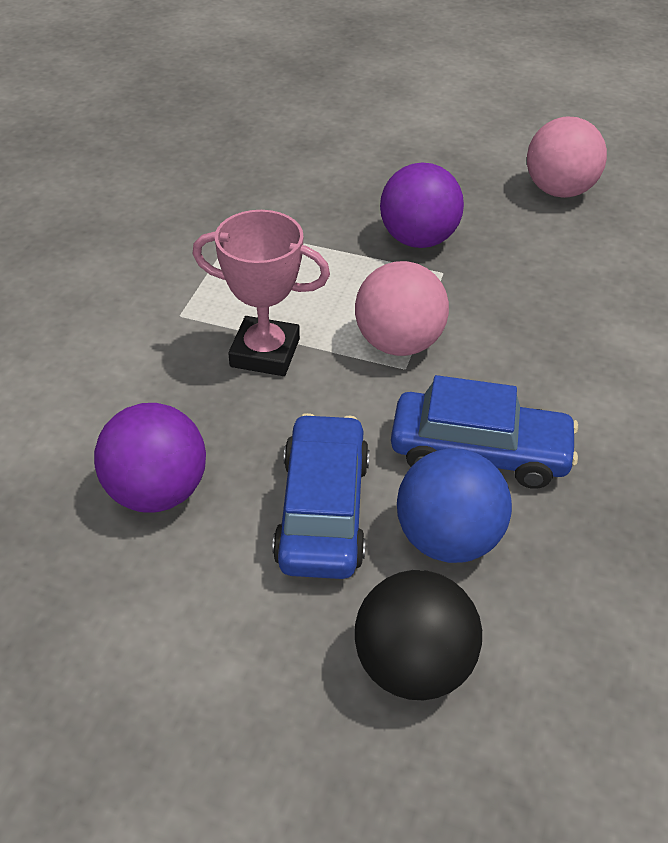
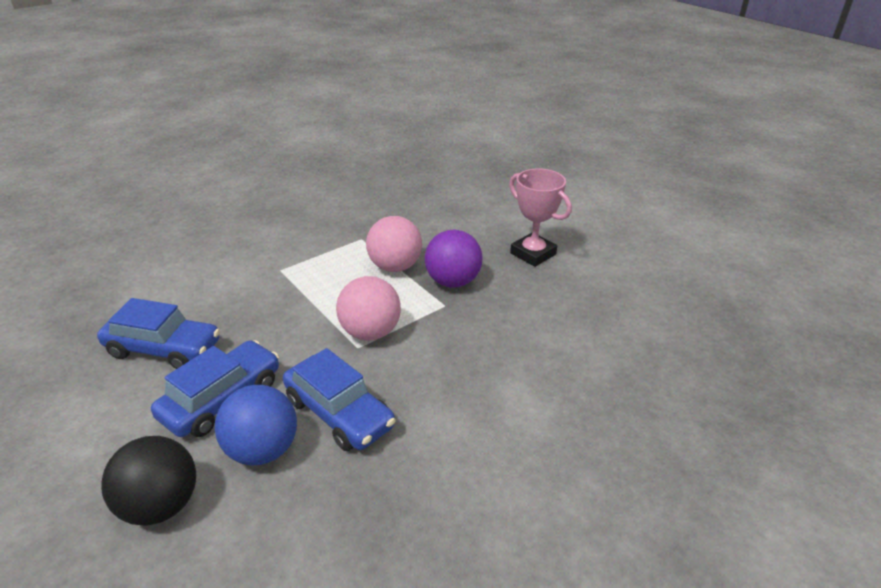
camera: 35 degrees right, 10 degrees down
purple ball [94,403,206,513] -> blue car [97,298,220,369]
pink trophy [193,210,330,376] -> pink trophy moved to [509,168,572,267]
pink ball [527,117,607,198] -> pink ball moved to [366,216,422,272]

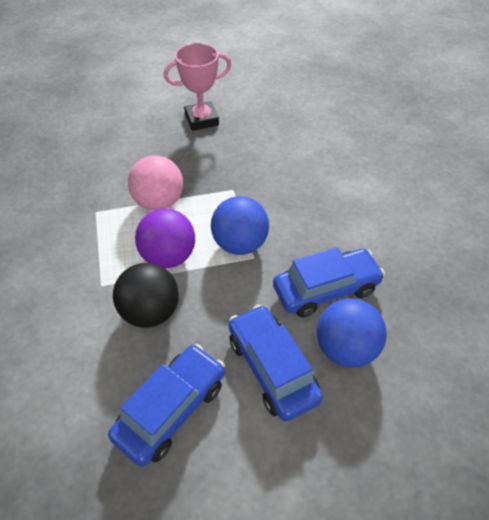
camera: 65 degrees left, 15 degrees up
black ball [101,436,196,526] -> black ball moved to [113,263,179,328]
pink ball [336,276,401,341] -> blue ball [211,196,269,255]
purple ball [425,230,483,287] -> purple ball moved to [135,209,195,268]

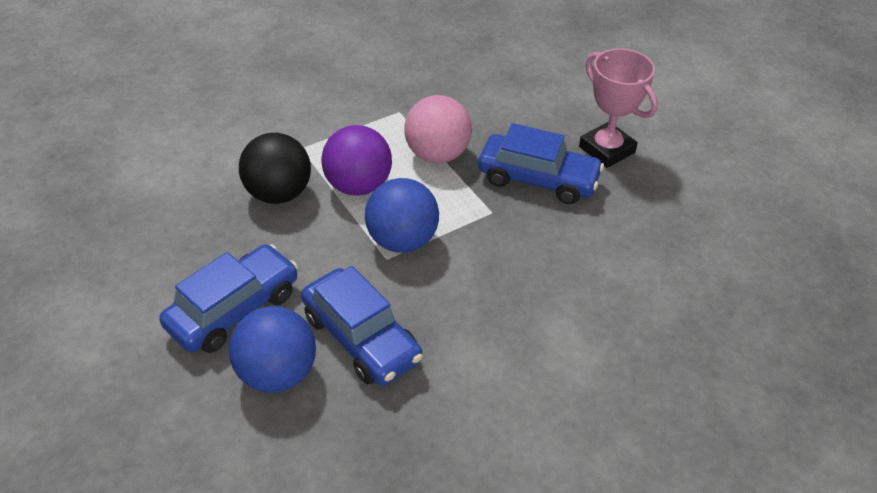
camera: 70 degrees right, 5 degrees down
blue car [108,344,225,467] -> blue car moved to [478,123,604,204]

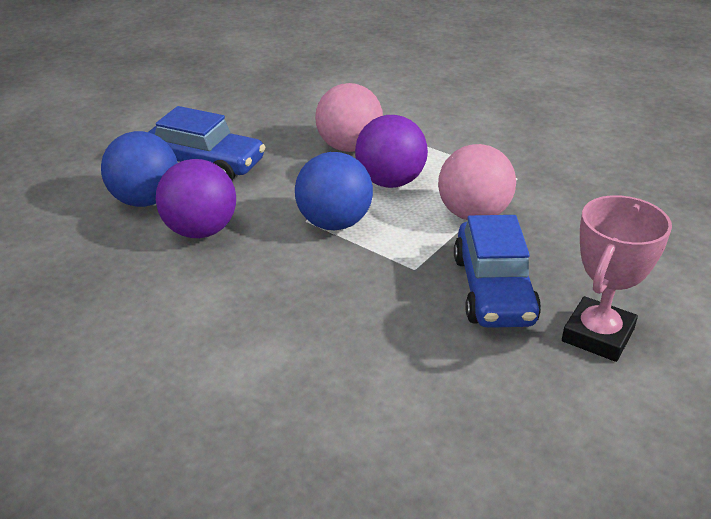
camera: 70 degrees right, 10 degrees down
black ball [239,133,311,204] -> pink ball [315,83,383,152]
blue car [301,266,423,386] -> purple ball [156,159,236,238]

